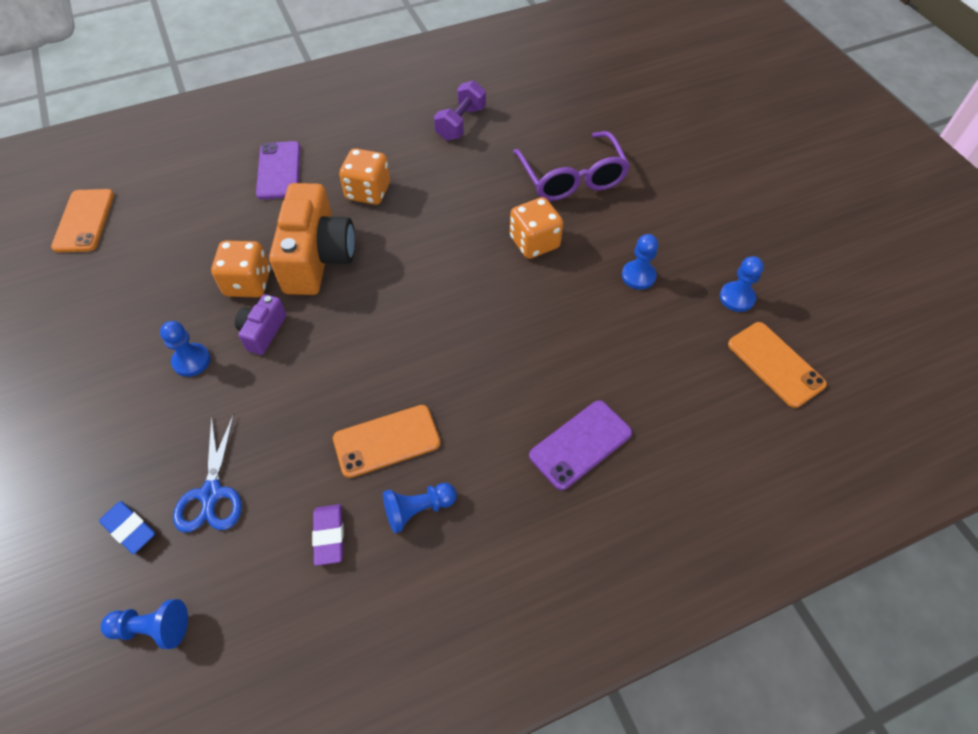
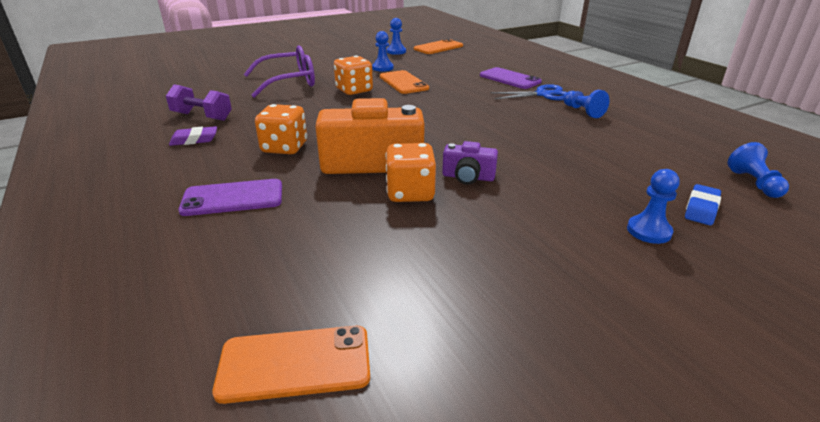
camera: 95 degrees left, 25 degrees down
blue pawn [160,321,210,377] -> blue pawn moved to [627,169,680,244]
blue scissors [173,414,242,533] -> blue scissors moved to [490,84,567,100]
purple eraser [312,504,344,566] -> purple eraser moved to [169,126,217,146]
orange phone [333,405,441,478] -> orange phone moved to [380,70,429,94]

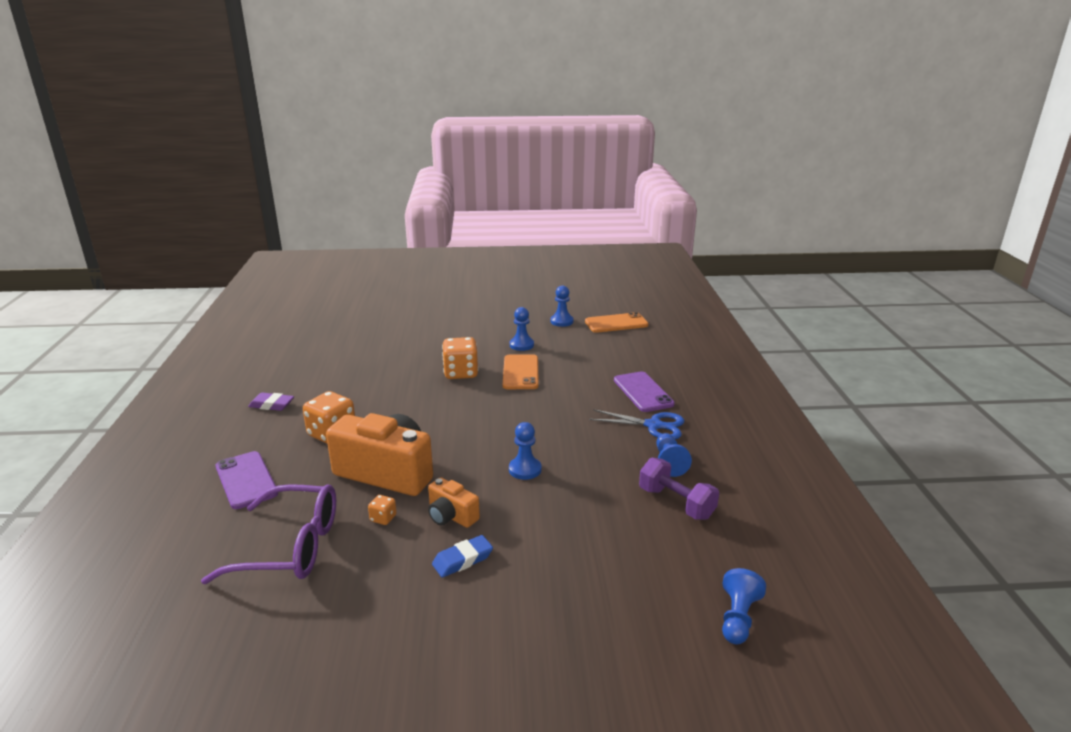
camera: 25 degrees right, 5 degrees down
purple dumbbell [166,84,232,121] -> purple dumbbell moved to [639,457,719,520]
purple phone [178,179,282,216] -> purple phone turned 45 degrees clockwise [216,451,278,509]
orange phone [212,326,370,404] -> none
purple glasses [244,45,315,98] -> purple glasses moved to [201,484,336,584]
orange dice [385,143,436,202] -> orange dice [368,495,397,525], size x0.47
purple camera [442,141,498,185] -> orange camera [428,478,480,528]
blue pawn [627,169,680,244] -> blue pawn moved to [509,422,542,480]
blue eraser [685,184,721,225] -> blue eraser moved to [432,535,493,577]

